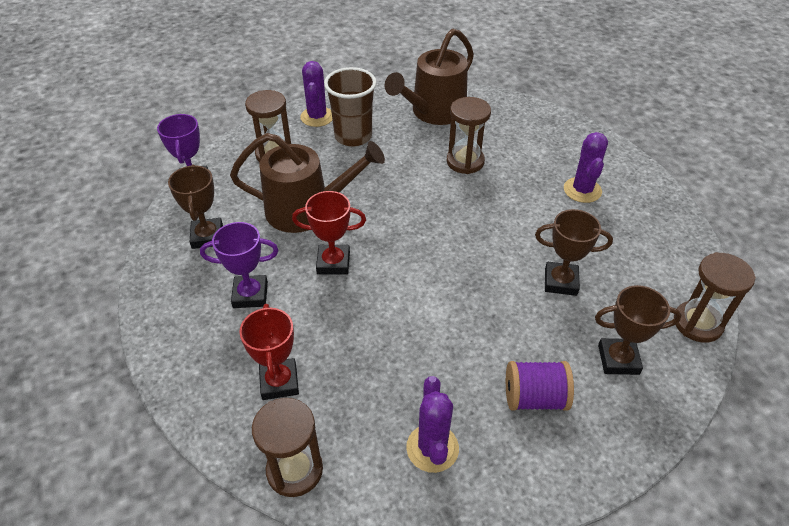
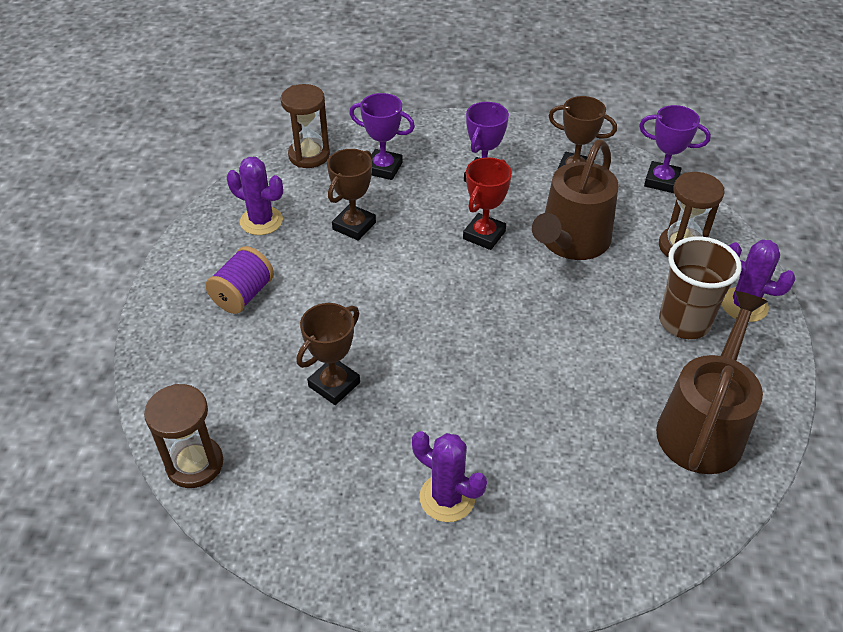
camera: 120 degrees right, 0 degrees up
red trophy [239,304,299,400] -> purple trophy [349,93,415,180]
brown watering can [384,29,474,125] -> brown watering can turned 45 degrees clockwise [656,291,768,474]
brown hourglass [447,97,491,174] -> none
brown trophy [595,285,681,375] -> brown trophy moved to [327,149,376,241]

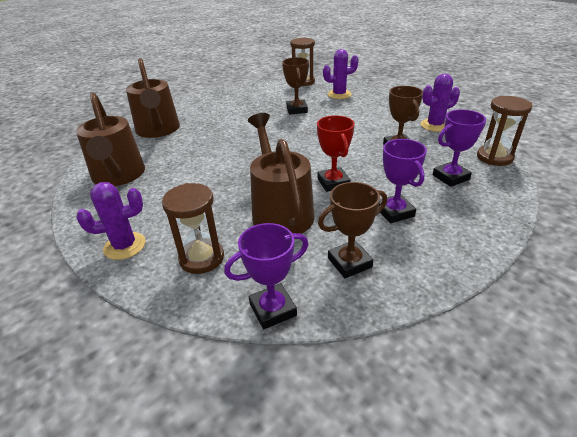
camera: 135 degrees right, 10 degrees down
purple spool [205,246,274,314] -> none
purple cactus [412,431,487,522] -> purple cactus moved to [323,49,359,99]
brown cup [659,236,742,339] -> none
none -> brown watering can [126,58,180,138]

